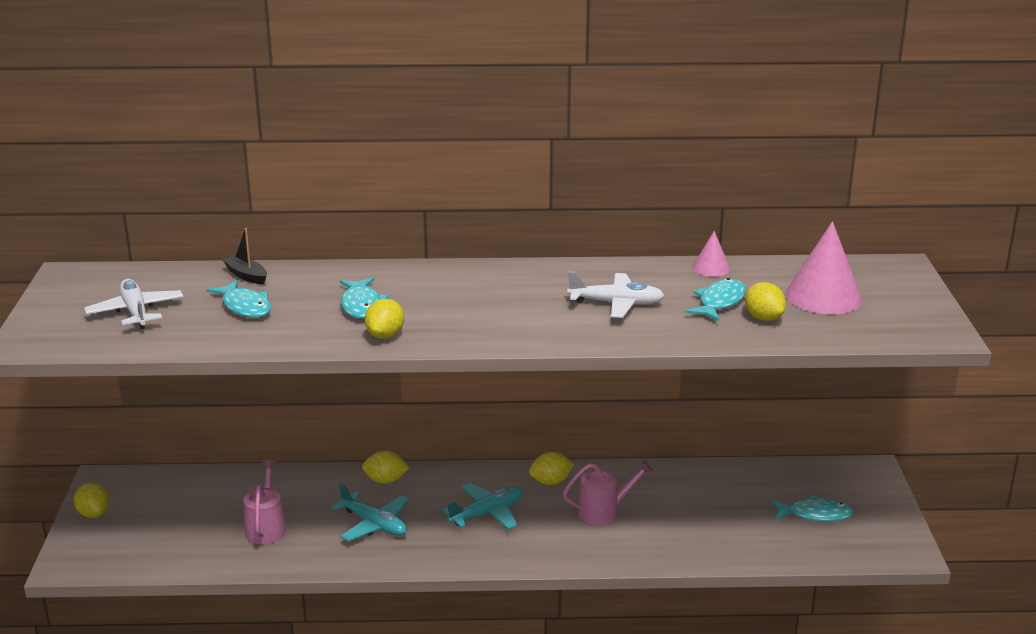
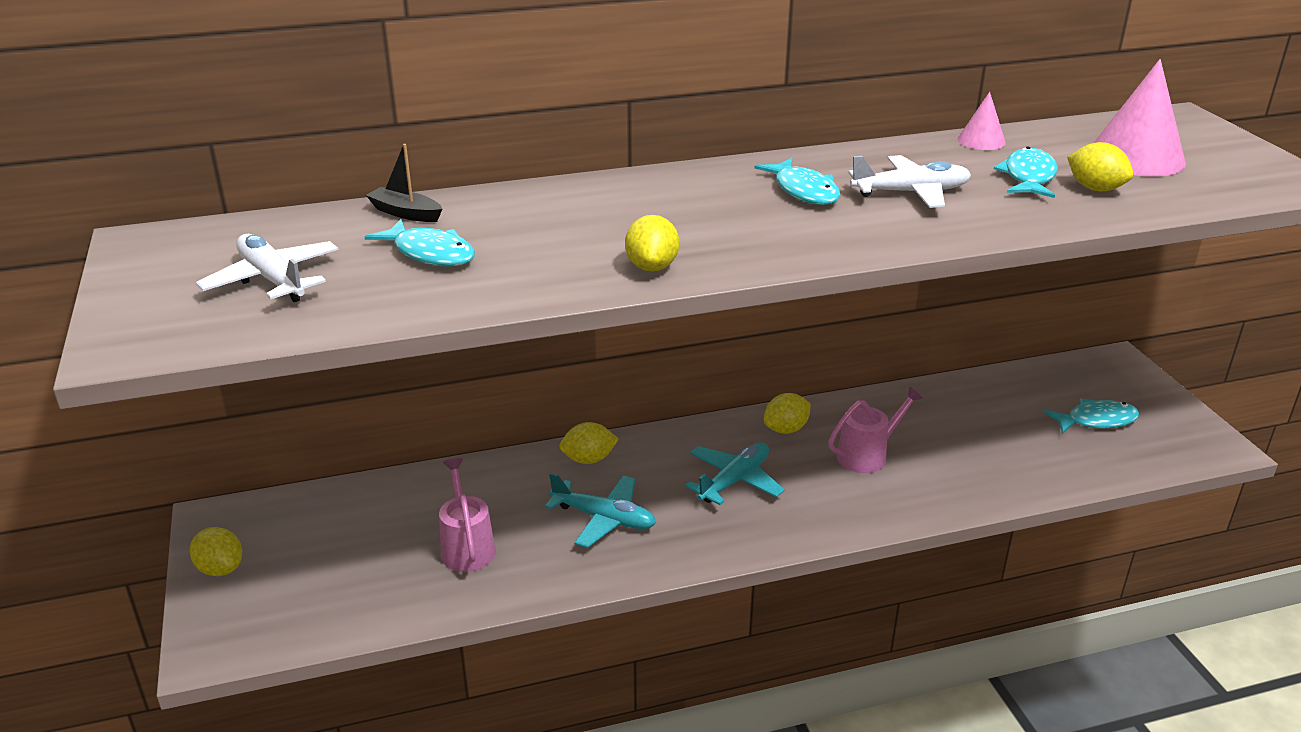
camera: 15 degrees left, 5 degrees up
turquoise fish [340,278,389,319] -> turquoise fish moved to [754,158,840,205]

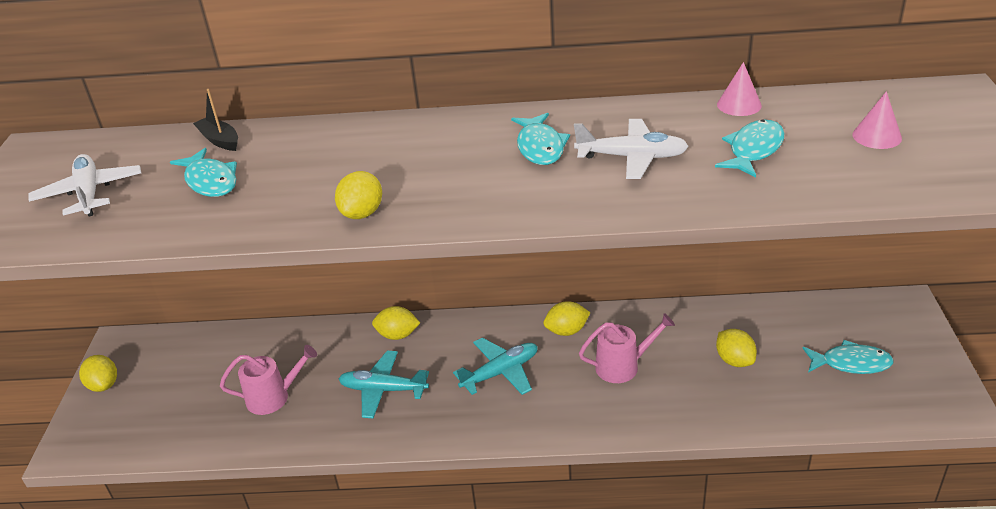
camera: 20 degrees right, 5 degrees up
pink watering can [439,458,496,572] -> pink watering can turned 75 degrees clockwise [220,345,317,415]
turquoise plane [545,473,656,548] -> turquoise plane turned 150 degrees clockwise [339,351,429,418]
yellow lemon [1067,142,1134,191] -> yellow lemon moved to [716,329,757,367]
pink cone [1094,59,1186,177] -> pink cone [852,91,902,149], size x0.52

